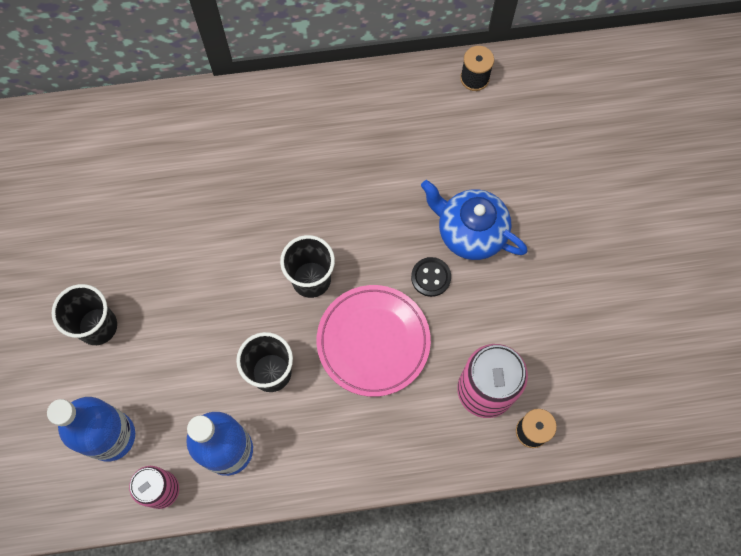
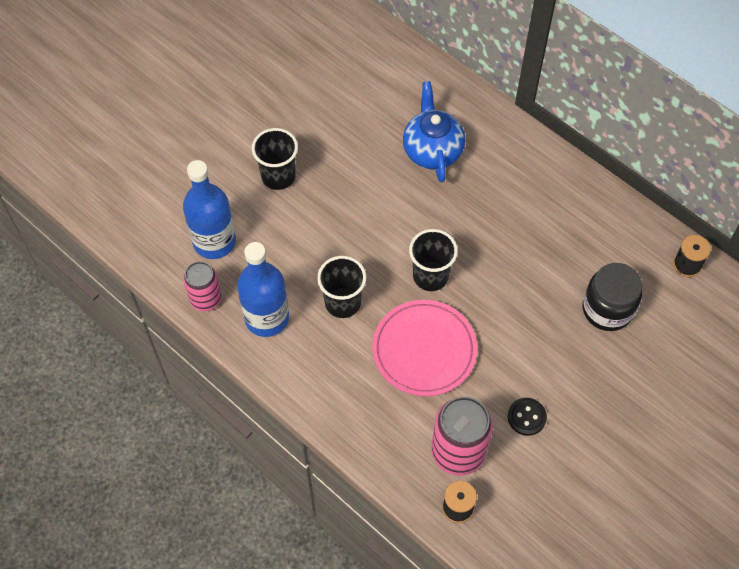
camera: 50 degrees right, 10 degrees down
black button [411,257,451,297] -> black button moved to [508,398,547,436]
blue teapot [421,180,528,260] -> blue teapot moved to [403,81,465,182]
none -> black jar [583,263,642,331]

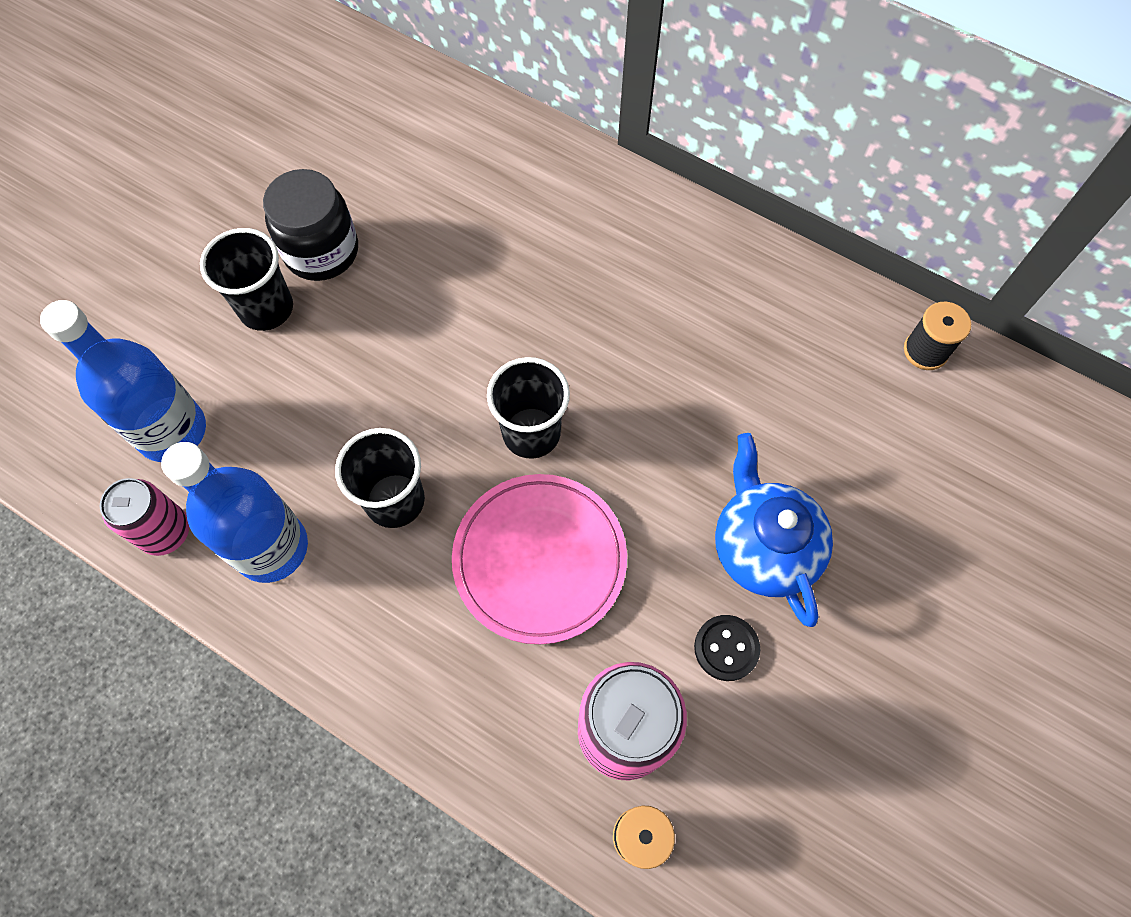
camera: 10 degrees left, 5 degrees up
blue teapot [403,81,465,182] -> blue teapot moved to [715,433,833,627]
black jar [583,263,642,331] -> black jar moved to [263,169,358,281]

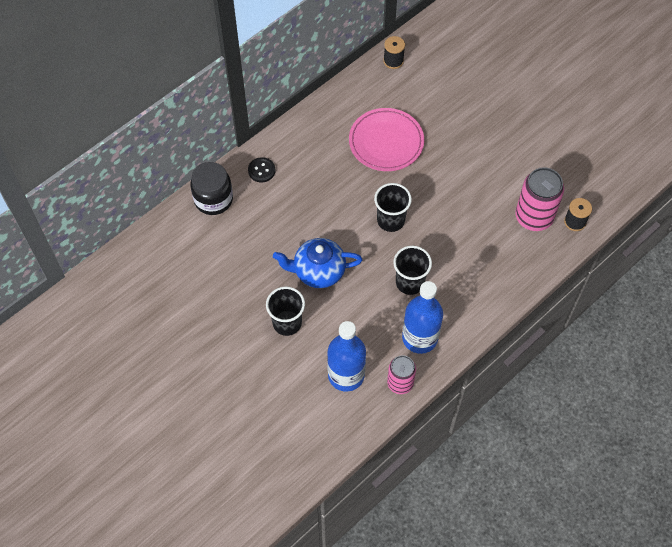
camera: 75 degrees left, 5 degrees down
black jar [263,169,358,281] -> black jar moved to [190,162,233,215]
pink plate [452,474,627,644] -> pink plate moved to [349,108,424,171]
black button [694,615,760,681] -> black button moved to [248,157,275,182]
blue teapot [715,433,833,627] -> blue teapot moved to [273,238,362,288]

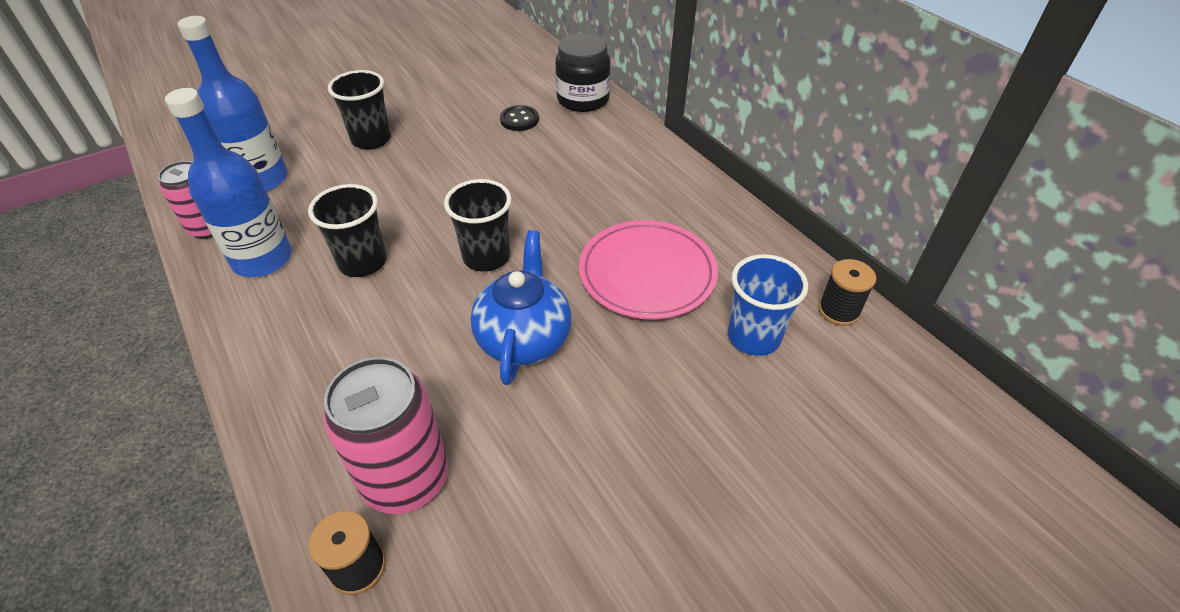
camera: 100 degrees right, 15 degrees down
black button [248,157,275,182] -> black button moved to [500,105,539,131]
blue teapot [273,238,362,288] -> blue teapot moved to [470,230,571,385]
none -> blue cup [728,254,808,356]

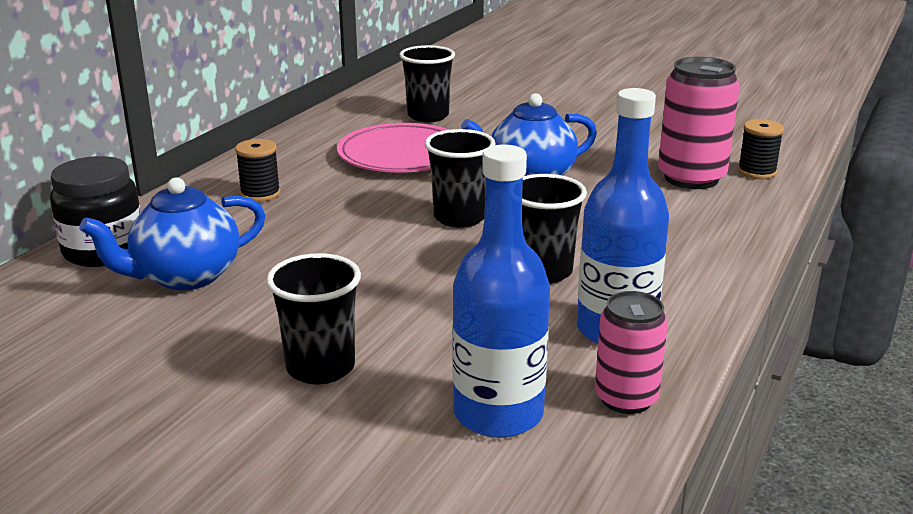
camera: 120 degrees left, 20 degrees down
black button [500,105,539,131] -> blue teapot [79,177,266,290]
blue cup [728,254,808,356] -> black cup [399,45,455,122]
black spool [818,259,876,326] -> black spool moved to [235,139,281,202]

